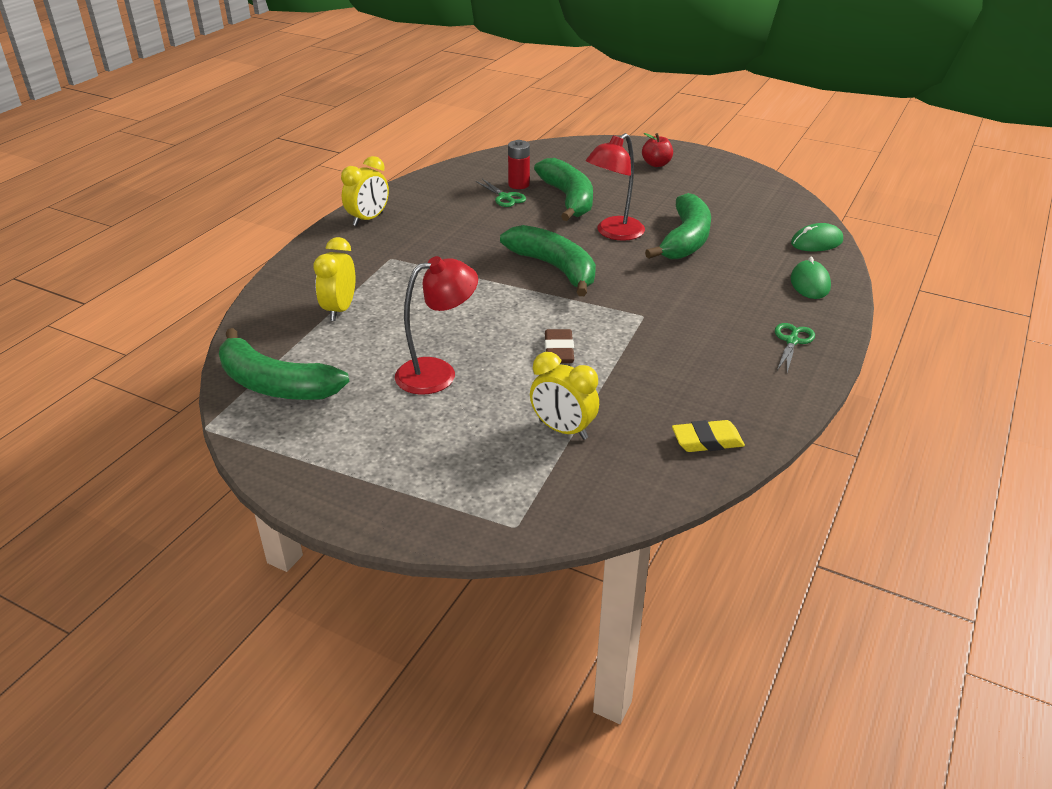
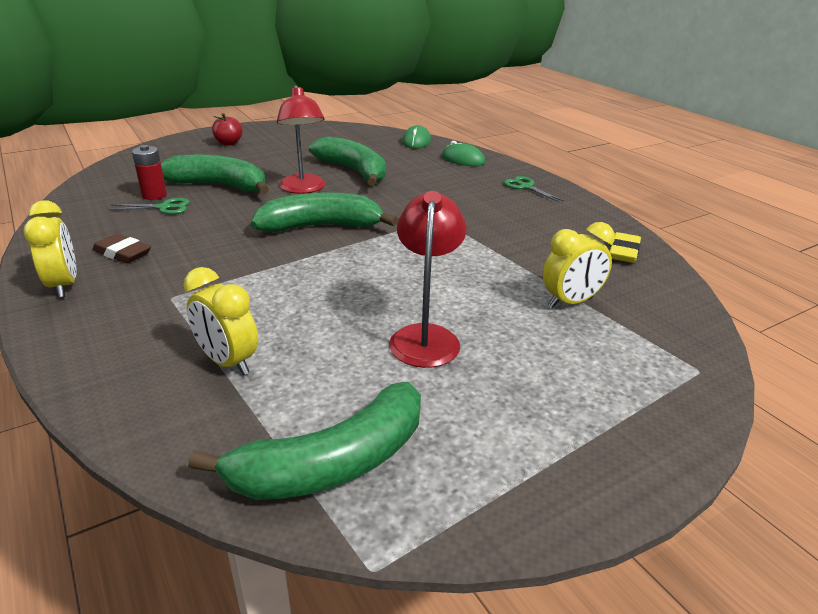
camera: 60 degrees left, 5 degrees down
brown eraser [545,329,574,363] -> brown eraser moved to [92,234,151,263]

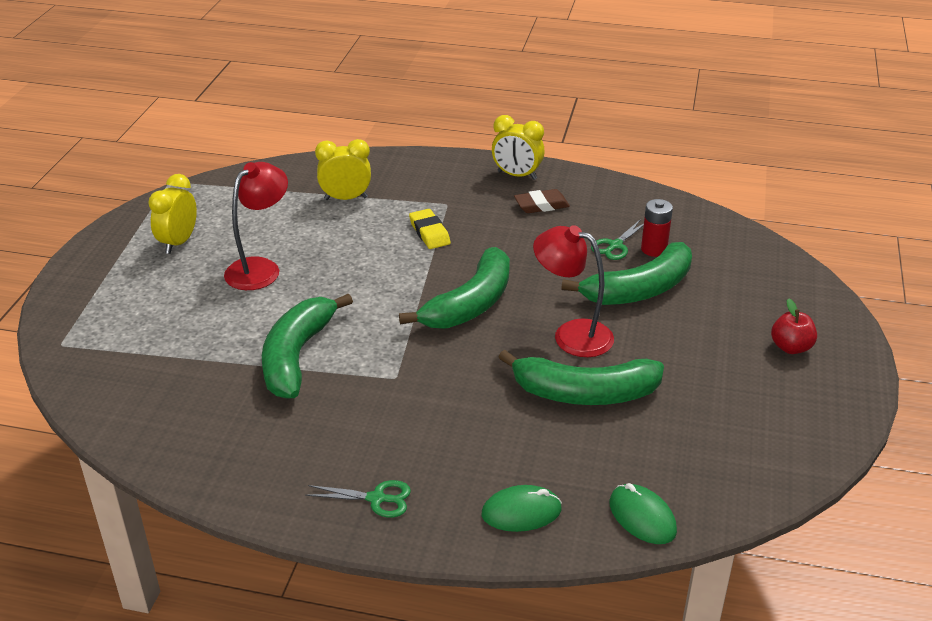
camera: 135 degrees right, 5 degrees up
green banana [188,382,421,500] -> green banana moved to [262,293,353,398]
red lamp [389,191,467,368] -> red lamp turned 105 degrees counterclockwise [224,162,288,290]
yellow clock [543,222,615,308] -> yellow clock moved to [148,174,197,254]
yellow eraser [610,232,641,263] -> yellow eraser moved to [409,209,451,249]

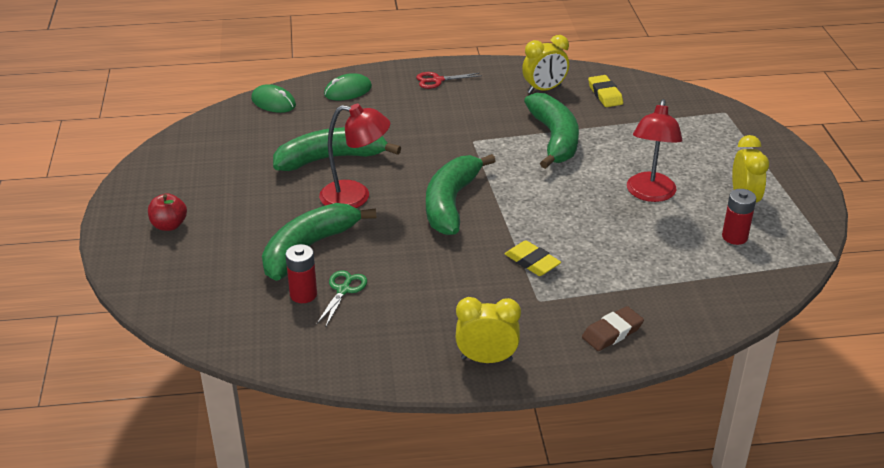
camera: 160 degrees right, 0 degrees up
green scissors [305,480,411,518] -> red scissors [416,72,482,89]
yellow clock [315,139,371,200] -> yellow clock moved to [522,35,569,94]
brown eraser [514,189,570,213] -> brown eraser moved to [582,306,644,351]
none -> yellow eraser [588,75,623,107]
none -> red battery [722,189,756,245]

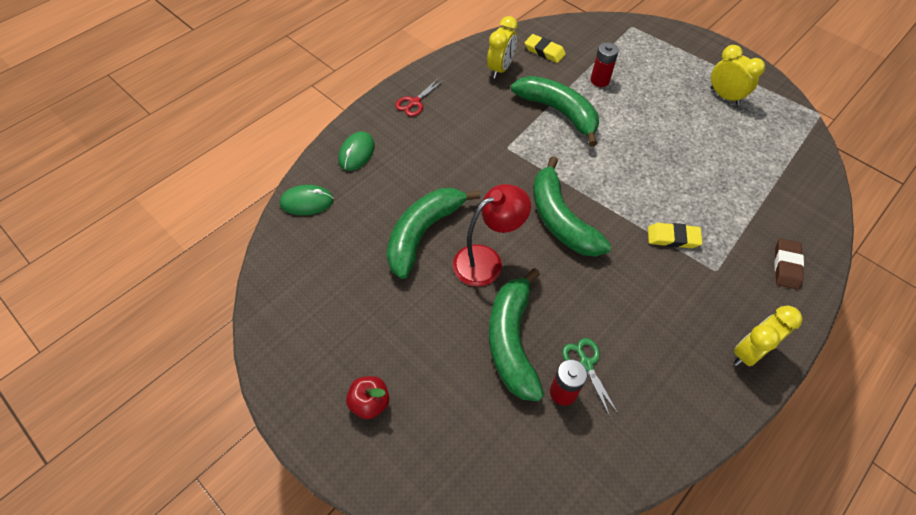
camera: 40 degrees left, 20 degrees up
red lamp [627,99,682,202] -> none
red battery [722,189,756,245] -> red battery moved to [590,42,619,87]

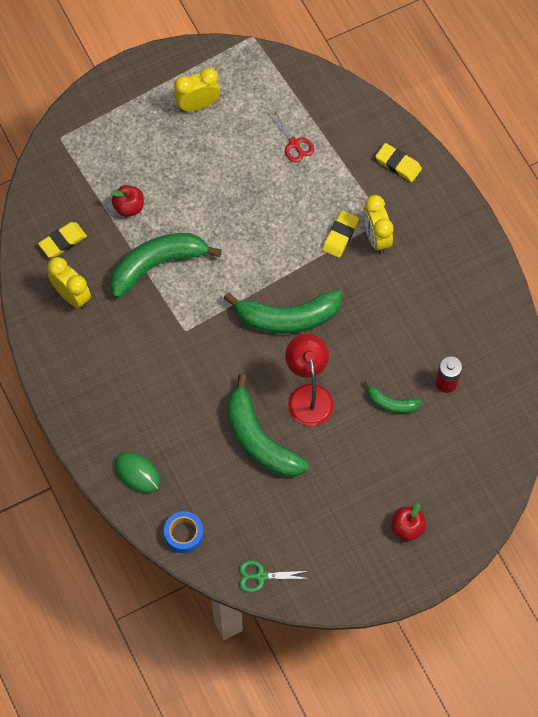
camera: 70 degrees left, 10 degrees up
green mouse [280,185,334,215] -> blue tape [164,511,204,553]
red scissors [395,78,444,117] -> red scissors moved to [268,109,314,162]
green banana [489,268,544,401] -> green banana [364,380,422,414], size x0.50
green scissors [562,338,618,417] -> green scissors moved to [239,560,310,593]
red battery [590,42,619,87] -> red apple [111,185,144,217]
yellow clock [734,306,803,366] -> yellow clock moved to [363,195,394,254]
brown eraser [774,238,804,290] -> yellow eraser [375,143,422,182]

